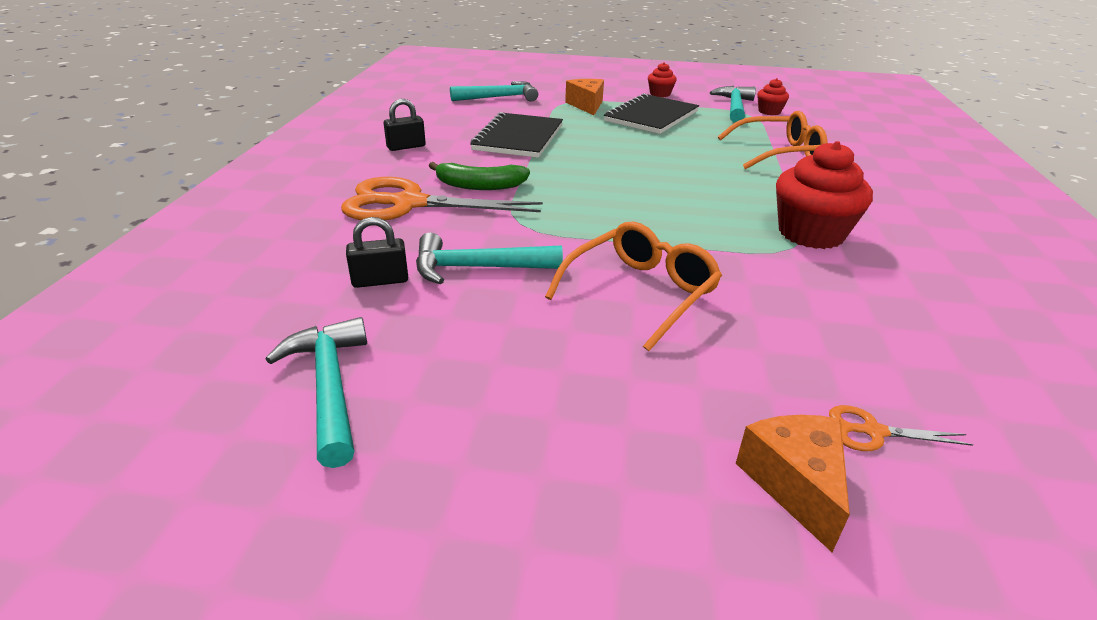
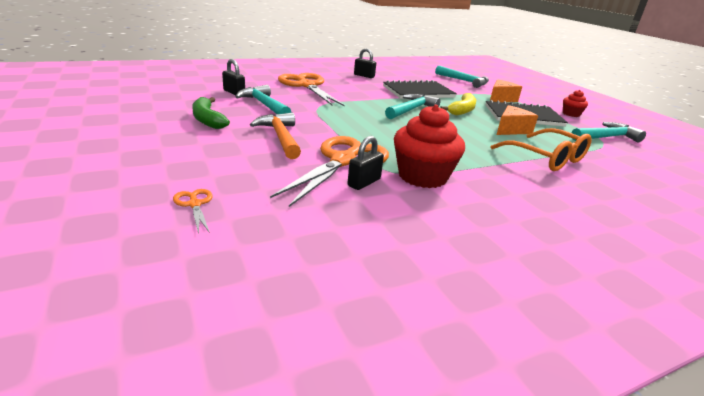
camera: 55 degrees right, 5 degrees down
turquoise hammer [266,317,367,468] -> turquoise hammer moved to [385,94,440,119]
green banana [429,162,530,190] -> green banana moved to [192,97,230,129]
orange glasses [545,222,722,351] -> orange hammer [250,112,301,159]
orange cheese [736,415,850,552] -> orange cheese moved to [497,105,538,135]
red cupcake [757,78,789,115] -> none
none -> orange scissors [270,136,389,207]
none -> black padlock [348,136,384,190]
none -> yellow banana [440,93,476,115]

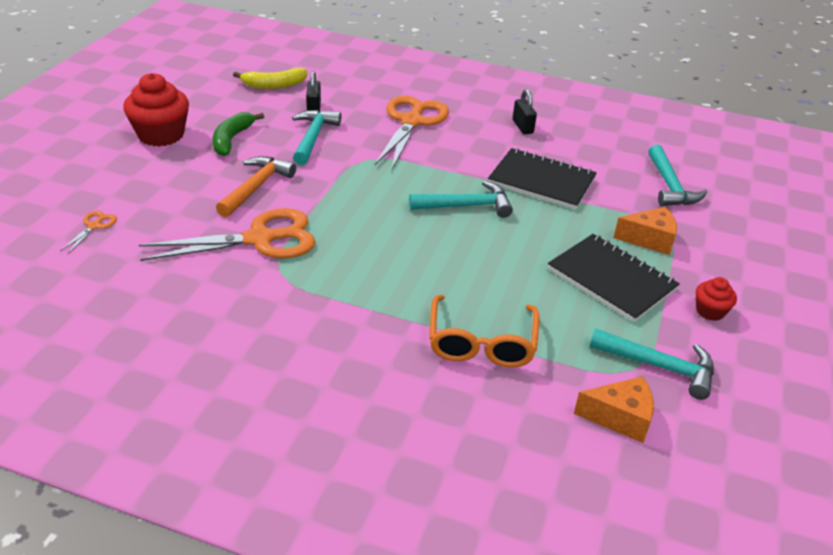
camera: 45 degrees right, 10 degrees up
black padlock [348,136,384,190] -> none
red cupcake [394,105,465,188] -> red cupcake moved to [123,73,189,147]
yellow banana [440,93,476,115] -> yellow banana moved to [233,68,307,89]
orange cheese [497,105,538,135] -> orange cheese moved to [574,376,654,443]

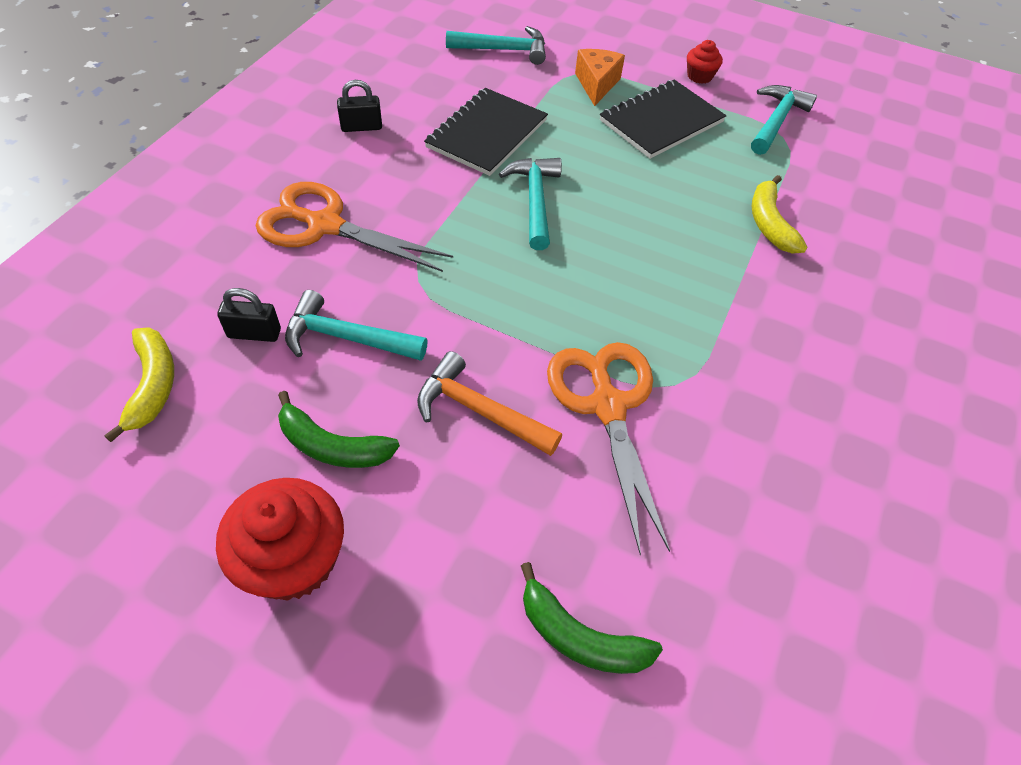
camera: 85 degrees left, 15 degrees up
orange scissors [60,211,117,254] -> green banana [521,562,663,674]
orange glasses [429,295,539,368] -> yellow banana [752,175,807,254]
orange cheese [574,376,654,443] -> none

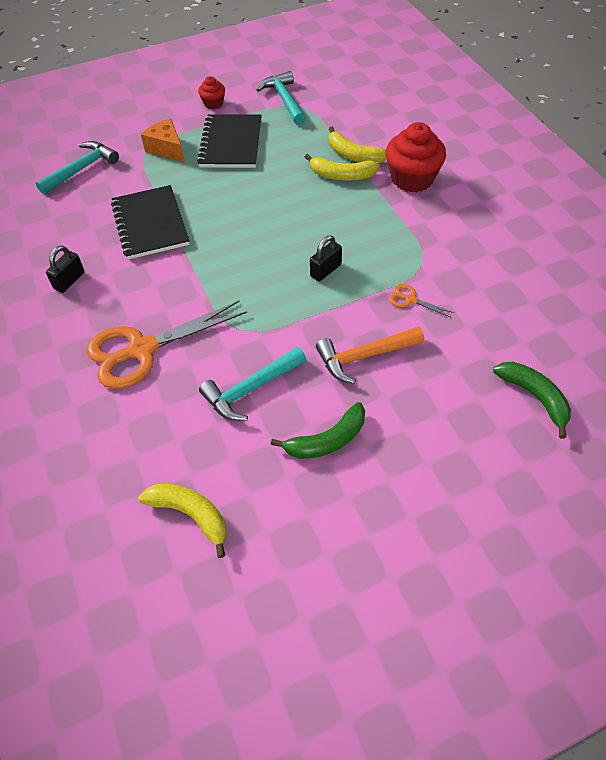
camera: 45 degrees left, 0 degrees up
red cupcake [216,478,344,601] -> red cupcake moved to [386,122,446,193]
black padlock [217,288,281,342] -> black padlock moved to [310,235,342,282]
turquoise hammer [499,158,562,250] -> none
green banana [521,562,663,674] -> green banana turned 105 degrees counterclockwise [493,362,571,439]
orange scissors [547,342,670,556] -> orange scissors [389,284,454,317], size x0.42
none -> yellow banana [305,154,380,181]

